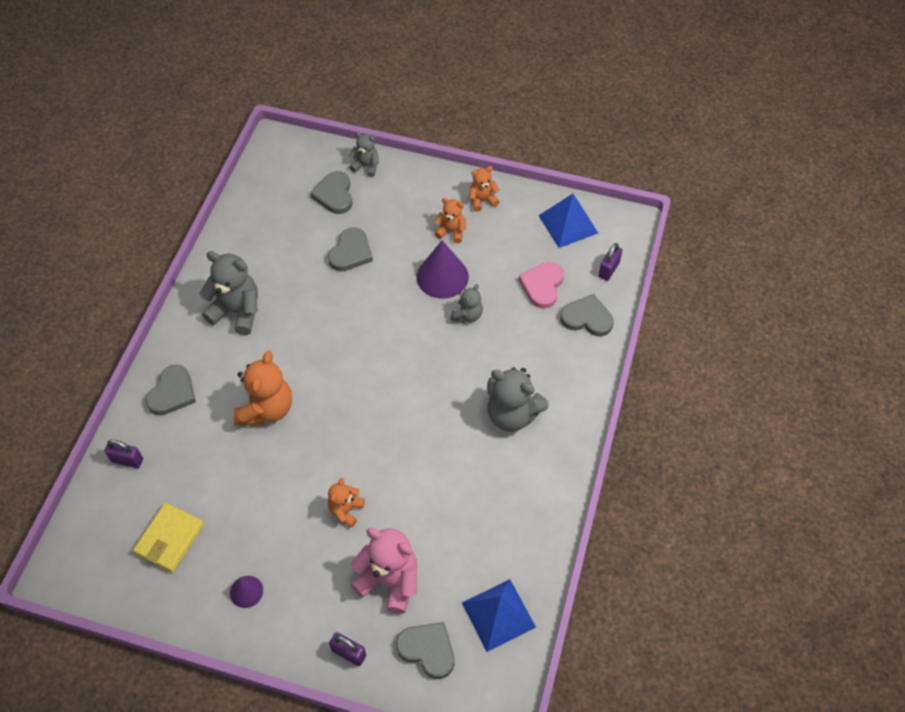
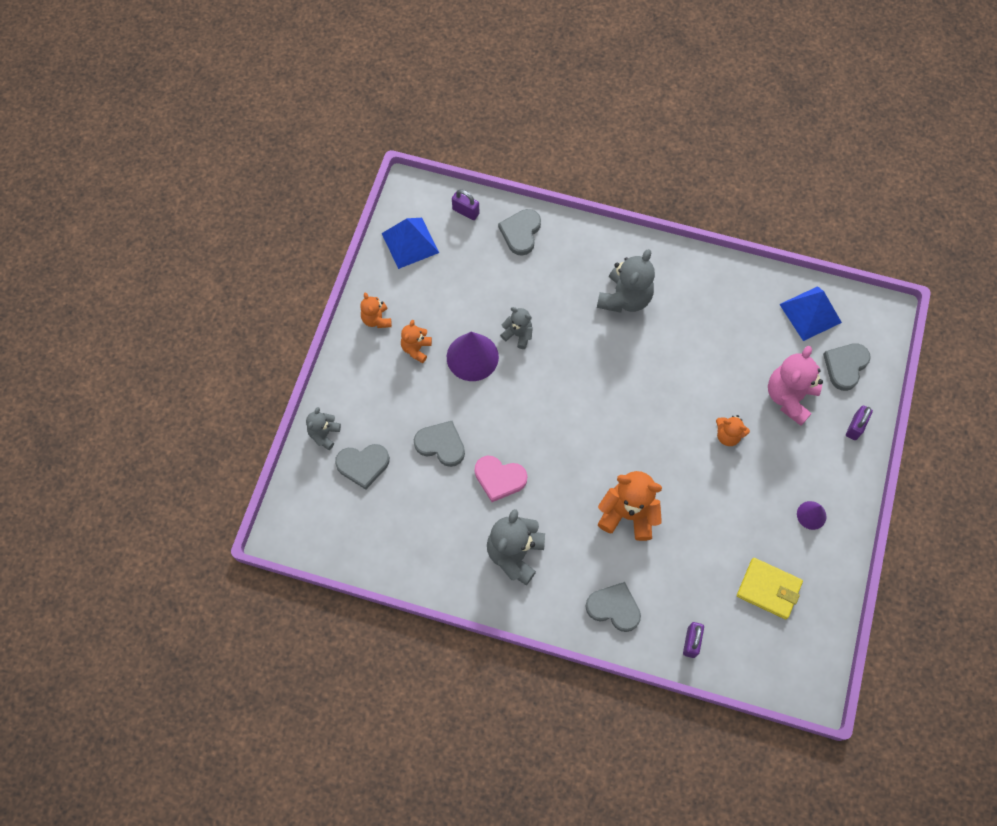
camera: 90 degrees left, 10 degrees up
pink heart [519,262,564,309] -> pink heart moved to [475,456,527,502]

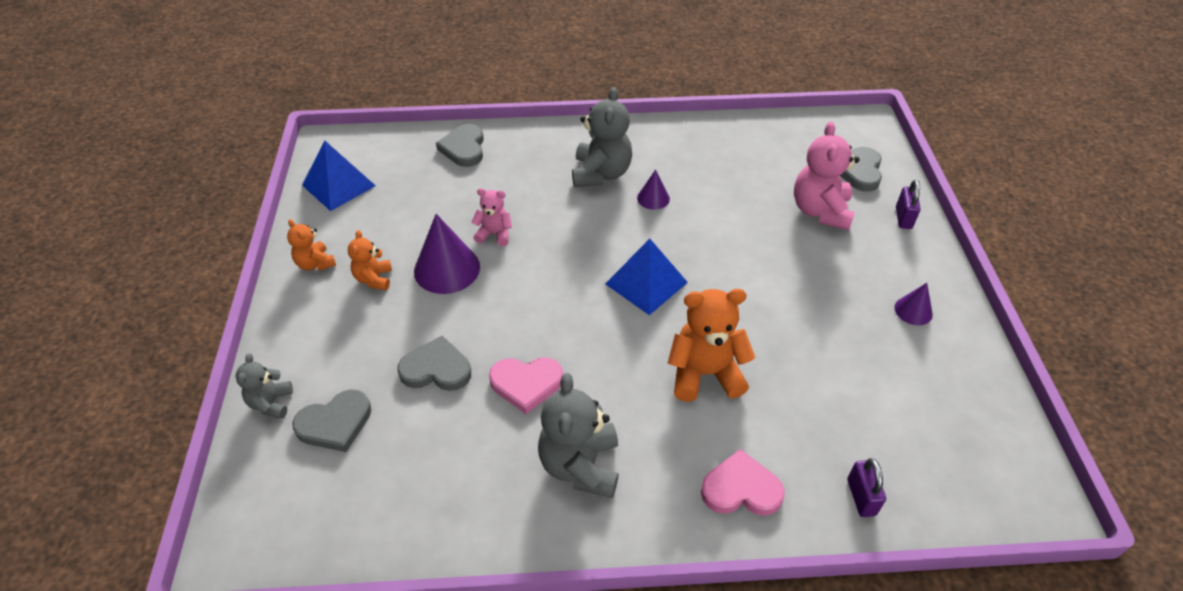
camera: 20 degrees left, 20 degrees down
purple padlock [452,189,479,220] -> none
grey teddy bear [500,307,533,349] -> pink teddy bear [471,188,512,246]
grey heart [585,582,641,632] -> pink heart [701,449,785,516]
orange teddy bear [716,415,750,446] -> none
yellow wallet [737,558,803,619] -> none
blue pyramid [779,286,842,341] -> blue pyramid moved to [605,239,688,315]
none -> purple cone [637,169,670,210]

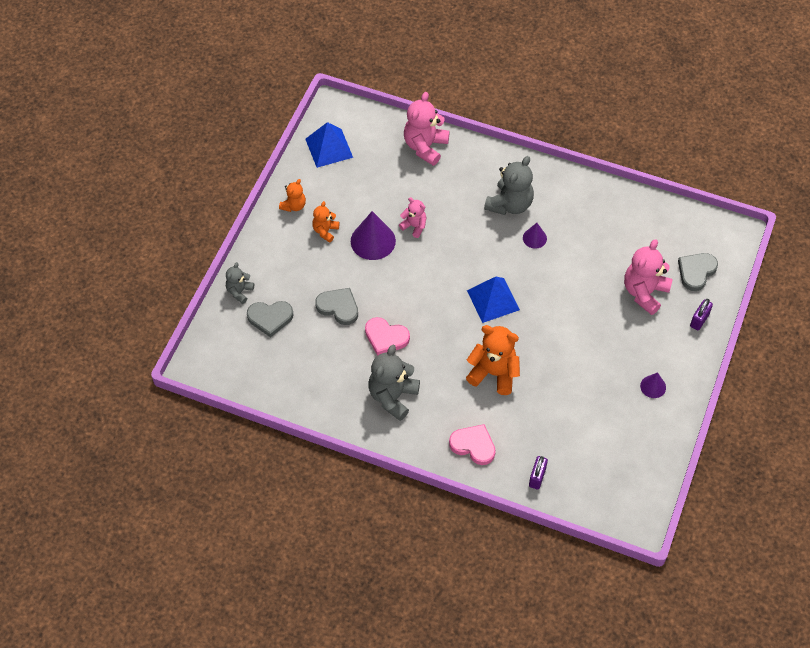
camera: 25 degrees right, 10 degrees up
orange teddy bear [287,219,336,271] -> orange teddy bear turned 135 degrees counterclockwise [279,179,306,212]
grey heart [436,124,484,167] -> pink teddy bear [404,92,450,166]

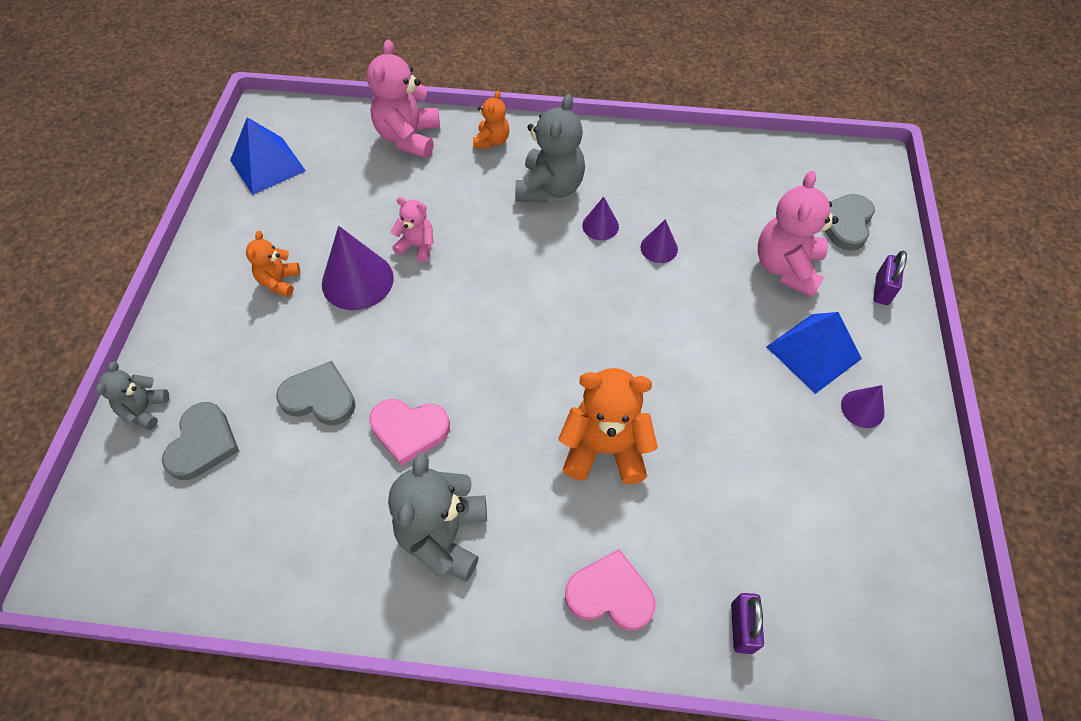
camera: 15 degrees left, 0 degrees up
grey heart [247,301,294,338] -> grey heart turned 60 degrees counterclockwise [162,402,239,480]
orange teddy bear [279,179,306,212] -> orange teddy bear moved to [473,91,510,149]
blue pyramid [467,277,520,323] -> blue pyramid moved to [766,312,862,394]
none -> purple cone [640,219,678,263]

